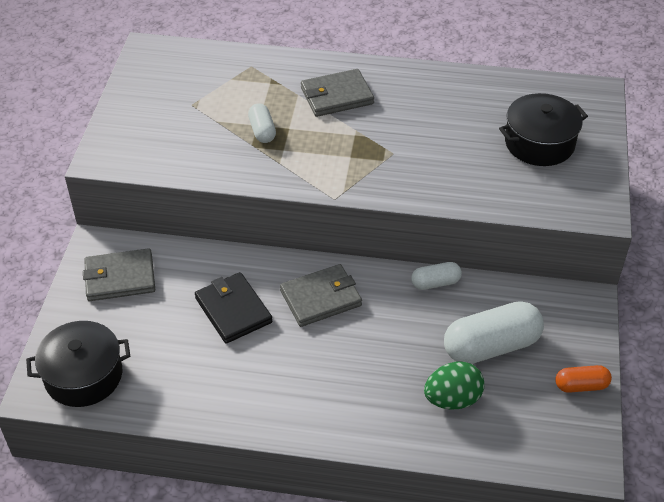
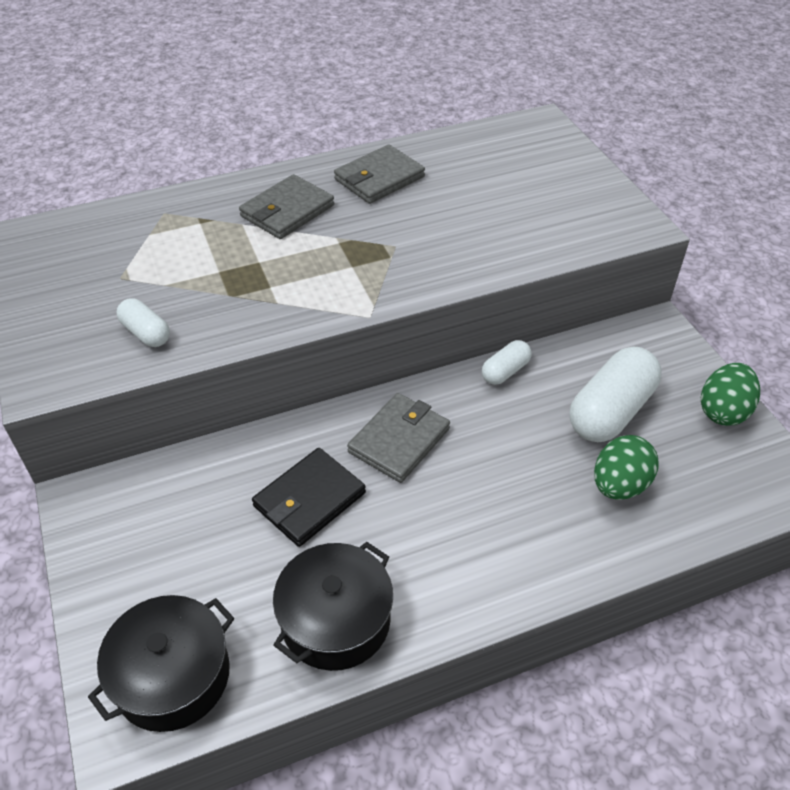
camera: 30 degrees left, 0 degrees up
grey wallet [83,248,155,301] -> grey wallet moved to [334,145,425,204]
black wallet [195,272,272,344] -> black wallet turned 75 degrees counterclockwise [252,448,366,547]
white capsule [248,103,276,143] -> white capsule moved to [117,298,170,347]
black pot [499,93,588,166] -> black pot moved to [273,542,393,671]
orange capsule [555,365,612,393] -> green egg [701,363,760,426]

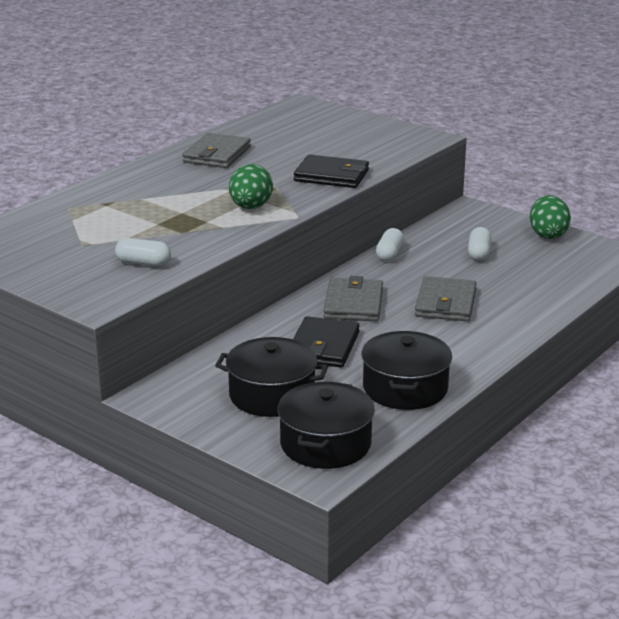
camera: 30 degrees left, 20 degrees down
grey wallet [239,174,334,239] -> grey wallet moved to [415,276,477,322]
white capsule [569,347,661,442] -> white capsule [468,227,491,261], size x0.52
green egg [594,435,659,500] -> green egg moved to [229,164,273,209]
none -> black pot [215,337,328,417]
none -> black wallet [294,155,369,188]

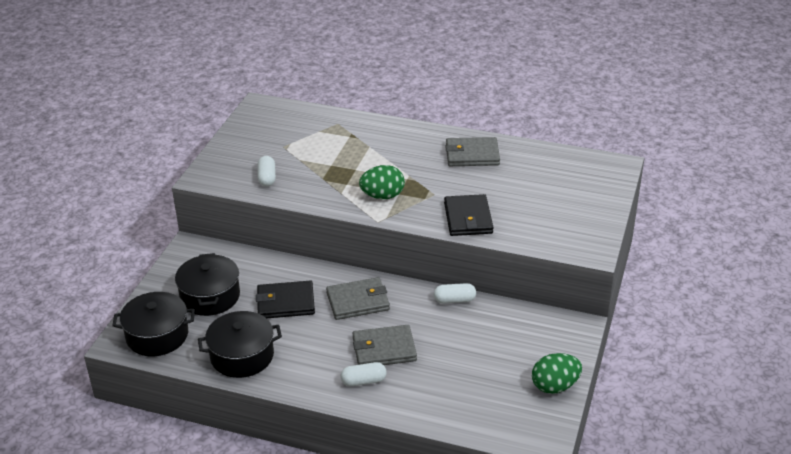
camera: 70 degrees right, 10 degrees up
white capsule [468,227,491,261] -> white capsule moved to [341,362,387,386]

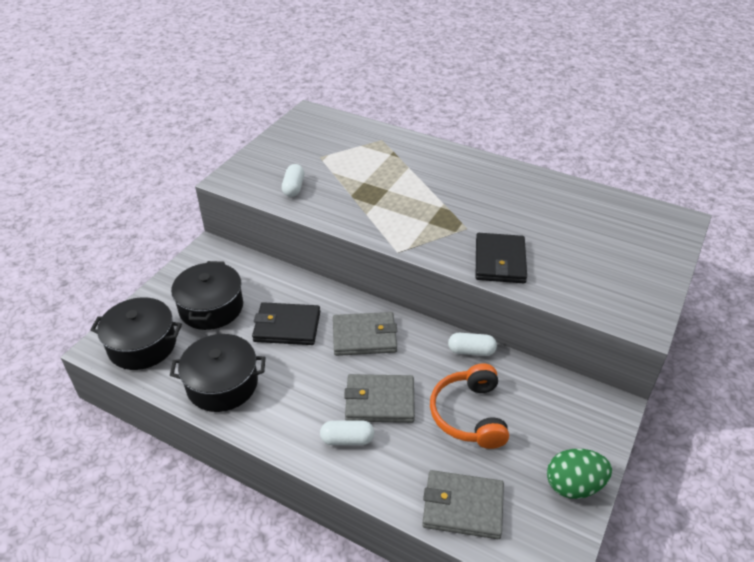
camera: 10 degrees right, 5 degrees up
green egg [359,165,405,199] -> none
grey wallet [445,137,500,166] -> grey wallet moved to [422,470,504,539]
none -> orange headphones [430,363,509,449]

